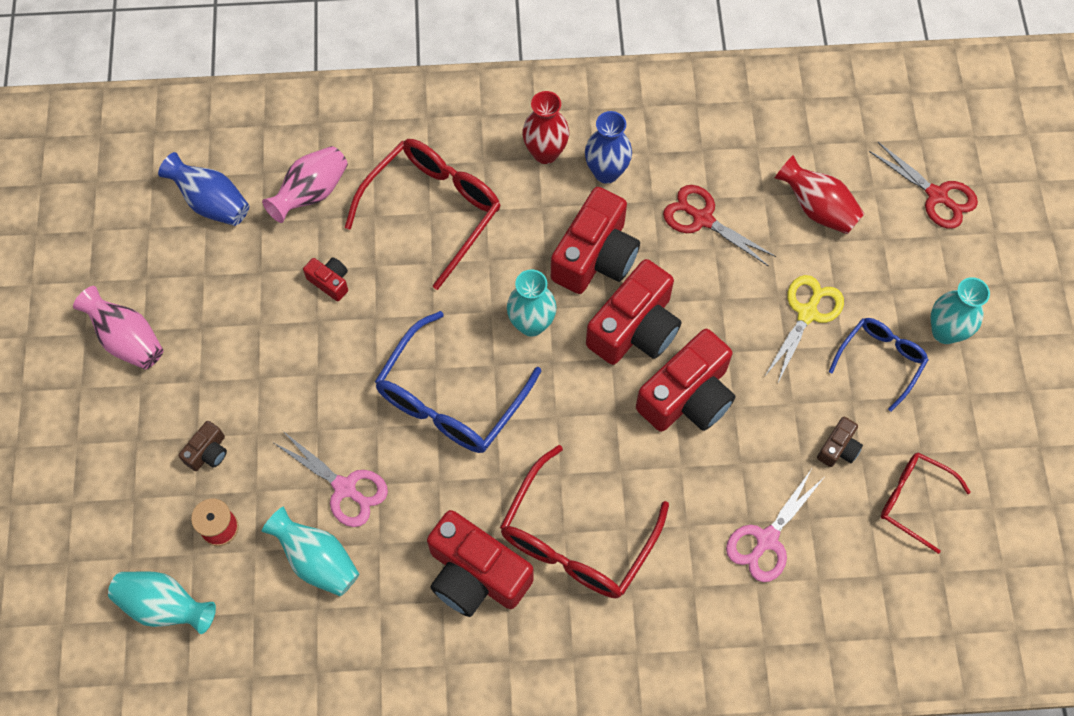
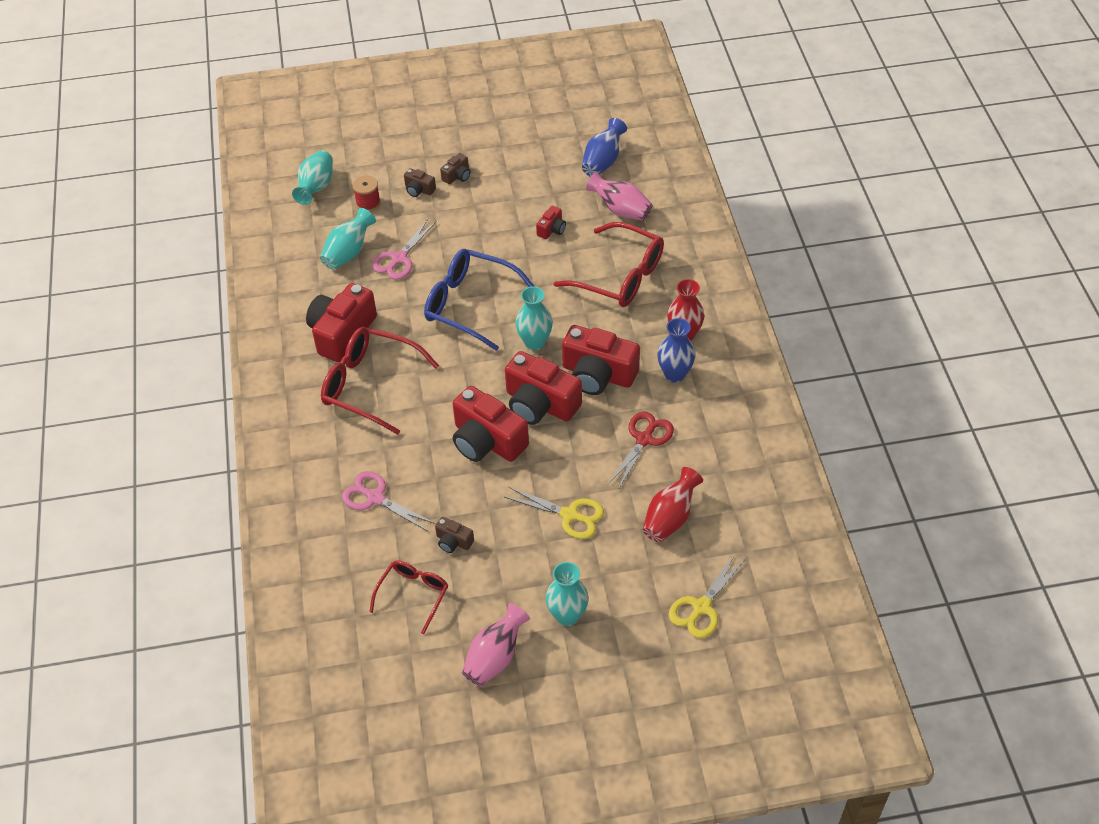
camera: 85 degrees right, 15 degrees down
pink vase [73,286,163,369] -> pink vase moved to [462,603,530,686]
blue glasses [829,318,929,412] -> none
red scissors [869,142,978,229] -> yellow scissors [668,554,746,638]
none -> brown camera [440,153,470,184]

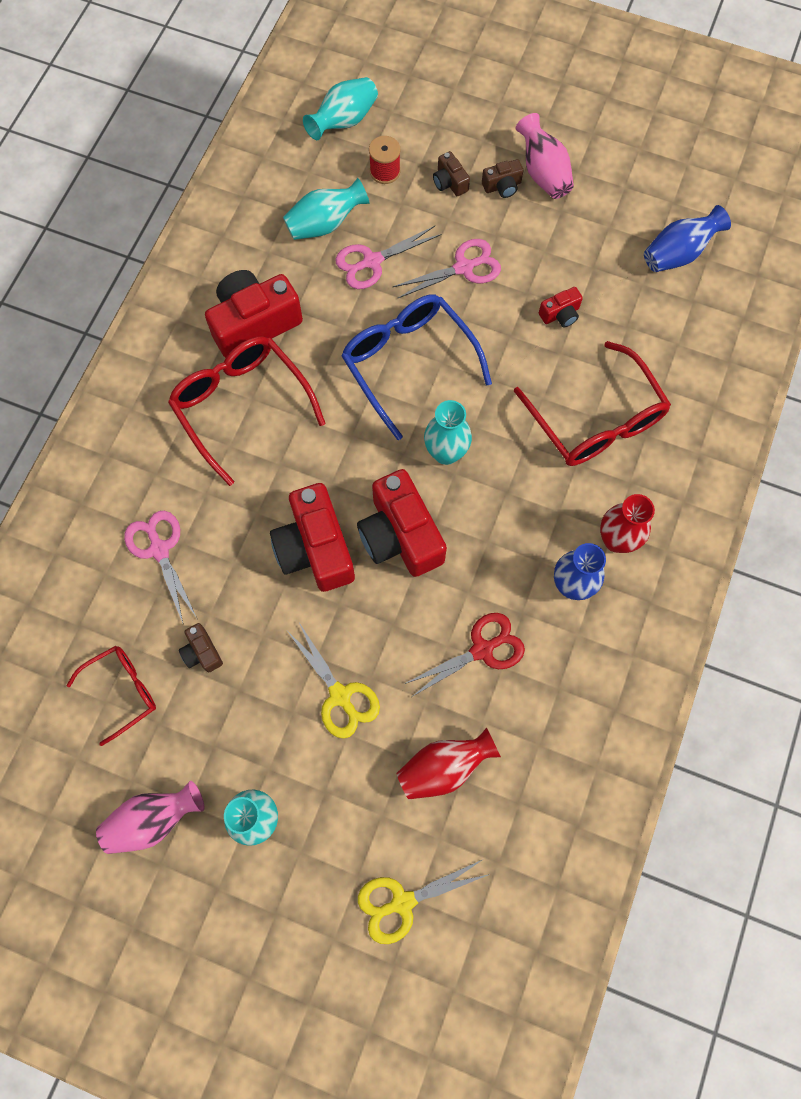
camera: 30 degrees right, 20 degrees up
red camera [562,325,640,395] -> none
pink vase [586,172,652,221] -> pink vase moved to [516,113,574,199]
none -> pink scissors [393,239,501,299]

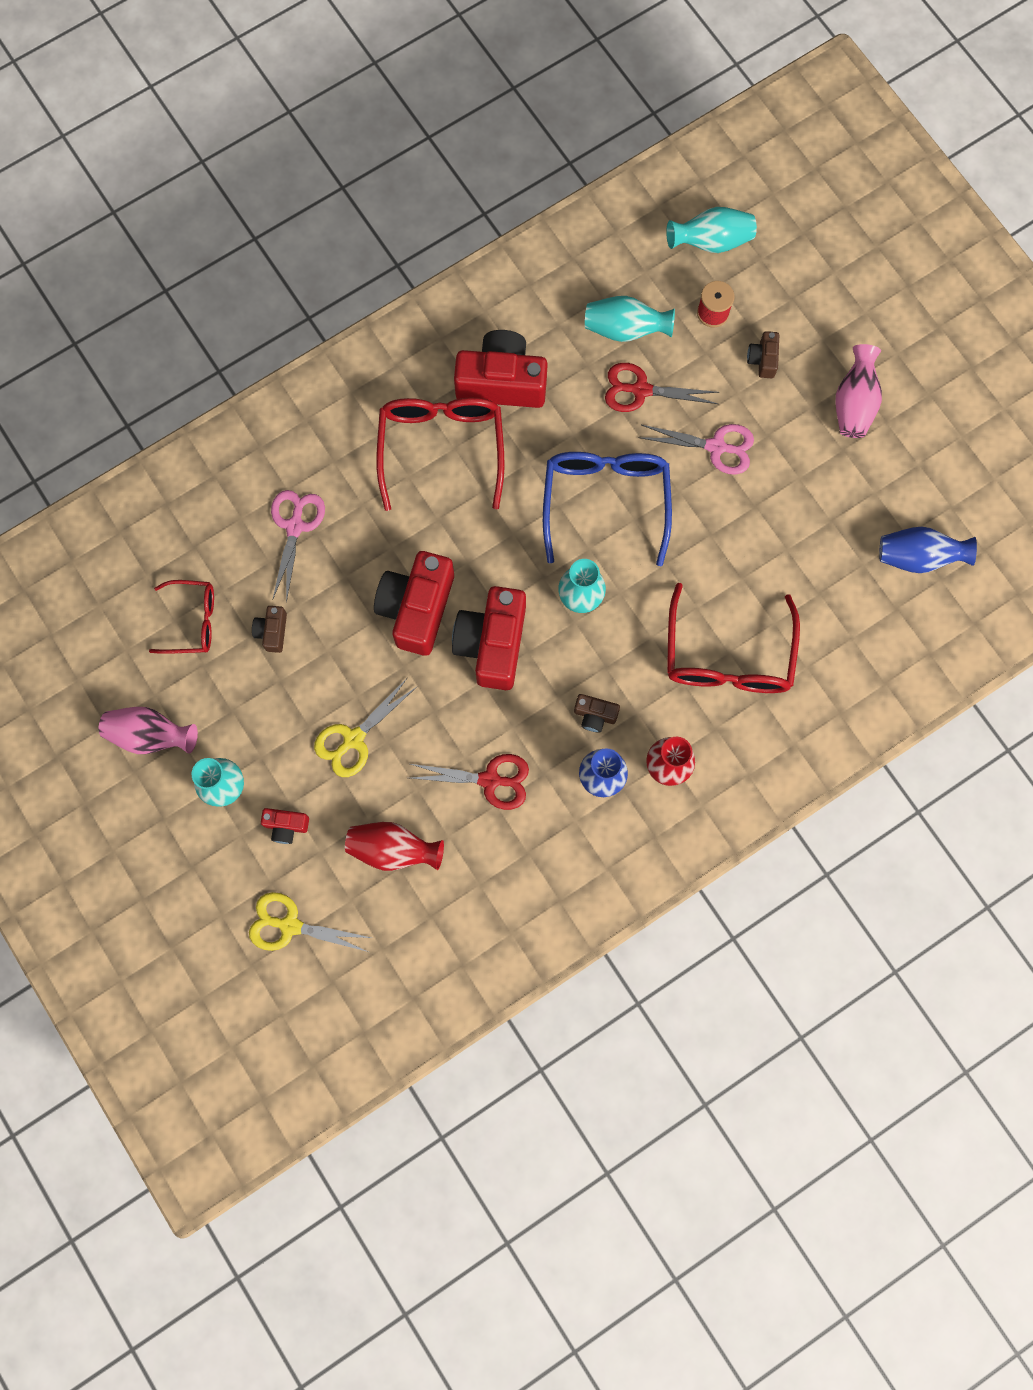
camera: 35 degrees right, 5 degrees up
yellow scissors [288,623,380,739] -> yellow scissors turned 45 degrees clockwise [314,677,418,777]
pink scissors [335,226,441,289] -> red scissors [605,363,719,412]
brown camera [482,159,523,198] -> brown camera moved to [574,694,620,733]
red camera [539,287,583,327] -> red camera moved to [261,808,309,844]

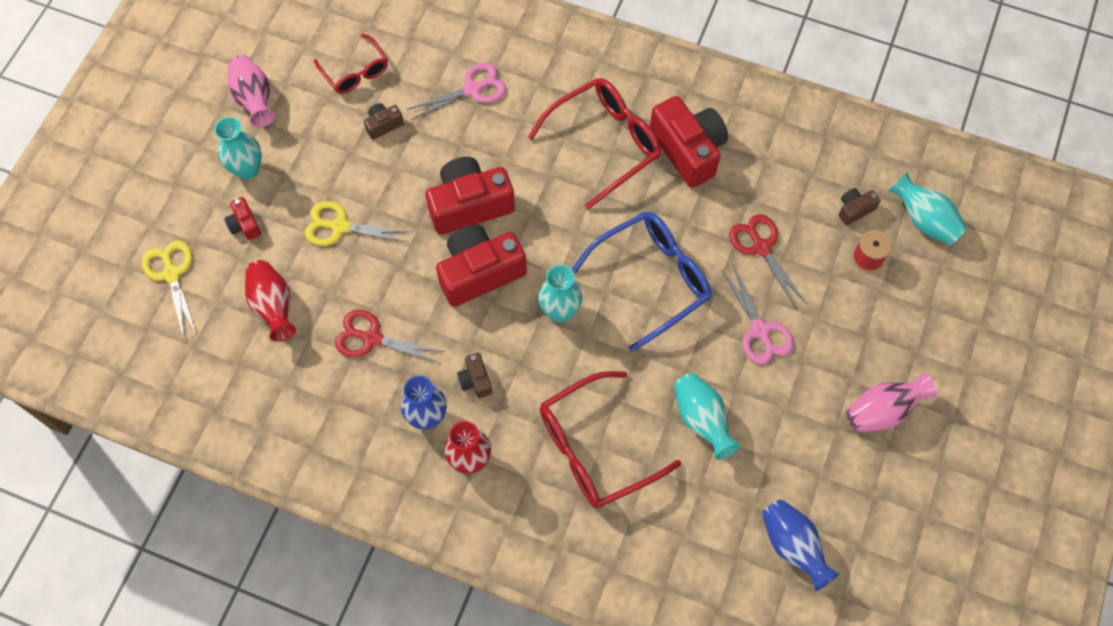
camera: 55 degrees right, 10 degrees down
red scissors [411,754,529,810] -> red scissors turned 135 degrees clockwise [335,310,445,363]
turquoise vase [585,296,675,342] -> turquoise vase moved to [674,373,740,460]
brown camera [747,331,779,378] -> brown camera moved to [839,188,880,225]

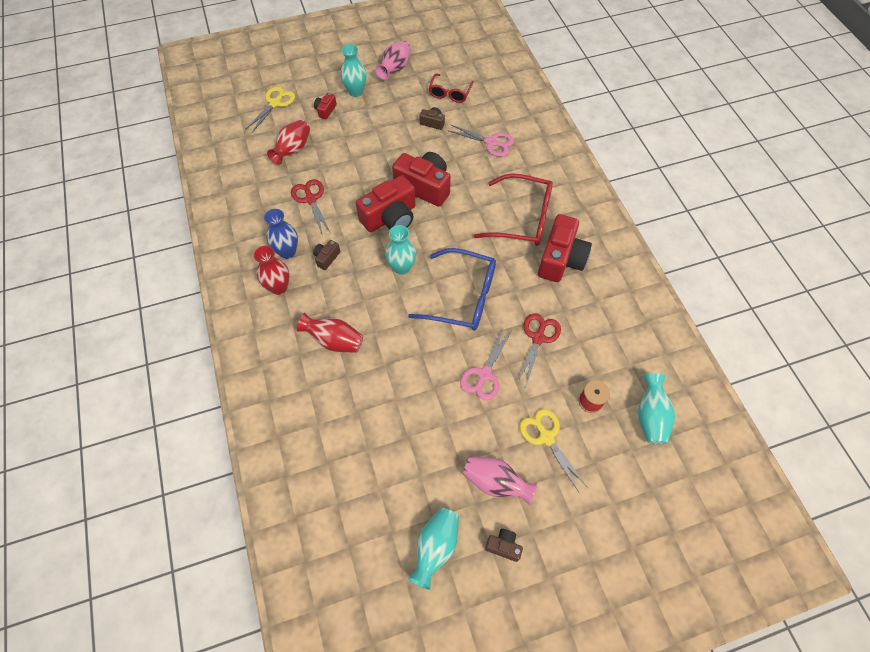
camera: 50 degrees right, 5 degrees down
yellow scissors [305,201,412,246] -> yellow scissors moved to [520,409,587,492]
red camera [436,225,527,307] -> red camera turned 120 degrees clockwise [356,175,415,232]
red glasses [540,371,681,508] -> red vase [297,313,363,353]
turquoise vase [674,373,740,460] -> turquoise vase moved to [408,508,459,590]
blue vase [762,499,839,591] -> none
brown camera [839,188,880,225] -> brown camera moved to [485,529,523,562]

